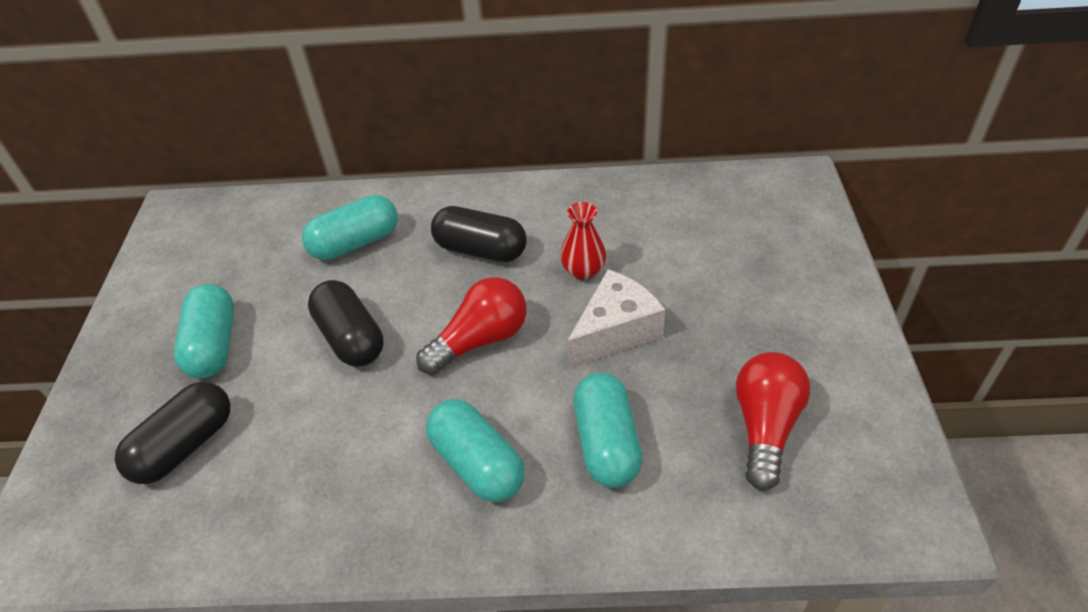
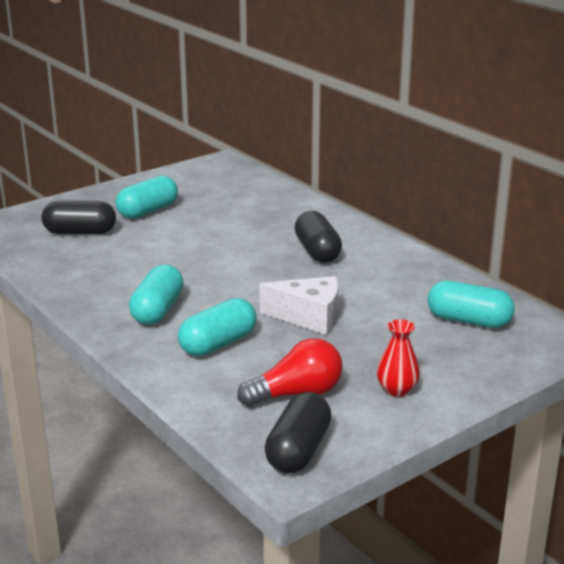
camera: 50 degrees right, 20 degrees down
turquoise capsule [302,195,398,260] -> turquoise capsule moved to [427,280,515,328]
black capsule [308,280,384,367] -> black capsule moved to [265,392,332,473]
red light bulb [416,277,526,375] -> none
red vase [560,202,606,280] -> red vase moved to [377,319,420,397]

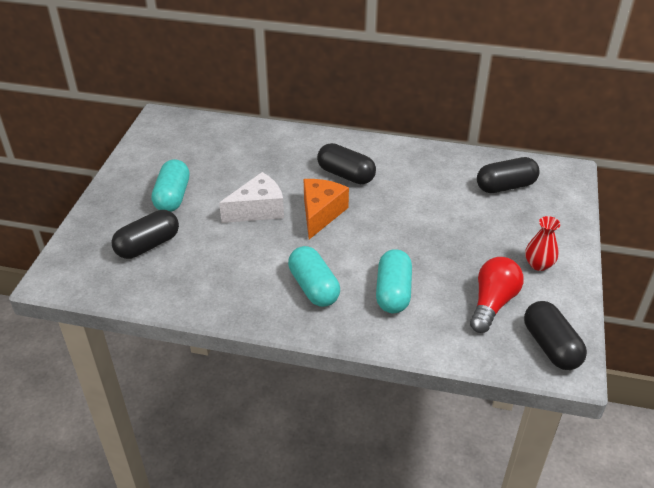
camera: 40 degrees left, 15 degrees up
white cheese [259,276,339,335] -> white cheese moved to [219,172,284,223]
turquoise capsule [427,280,515,328] -> black capsule [477,157,540,193]
none -> orange cheese [304,179,349,239]

